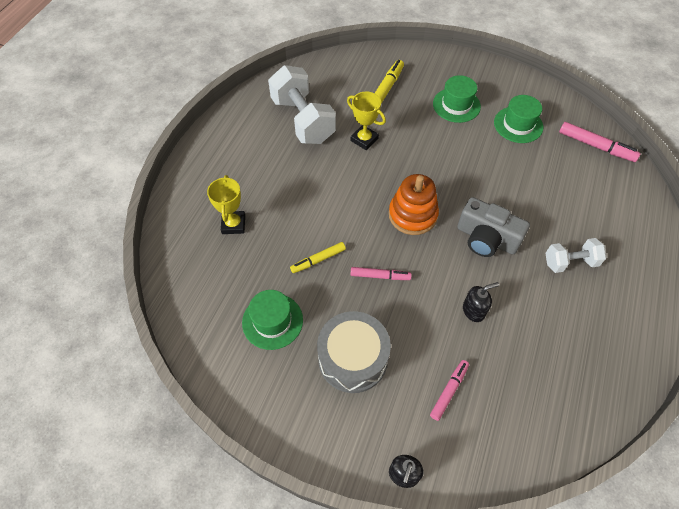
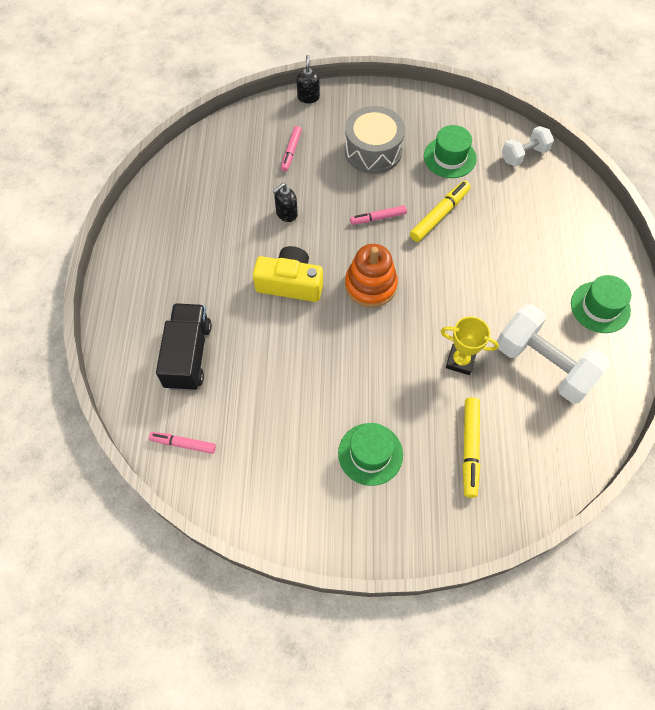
camera: 160 degrees right, 5 degrees up
yellow trophy [207,175,245,234] -> none
yellow marker [290,242,346,273] -> yellow marker [410,181,471,242], size x1.50
grey camera [457,197,530,257] -> yellow camera [253,246,323,302]
green hat [494,95,543,143] -> green hat moved to [571,275,631,333]
white dumbbell [546,238,607,273] -> white dumbbell moved to [502,126,554,167]
pink marker [559,122,641,162] -> pink marker [149,432,216,454], size x0.67
none -> black truck [156,303,212,391]

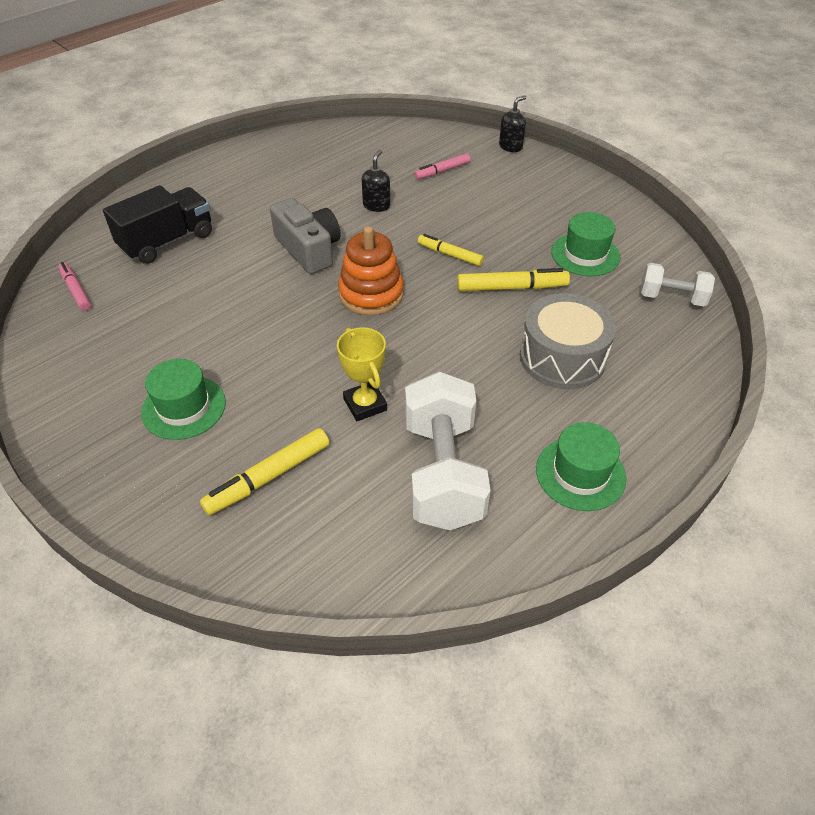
camera: 45 degrees right, 15 degrees down
yellow camera [253,246,323,302] -> grey camera [270,198,341,274]
black soap dispenser [273,183,298,222] -> black soap dispenser turned 105 degrees clockwise [362,150,390,212]
grey drum [345,106,405,174] -> grey drum moved to [520,293,616,389]
pink marker [350,205,407,225] -> yellow marker [418,234,484,266]

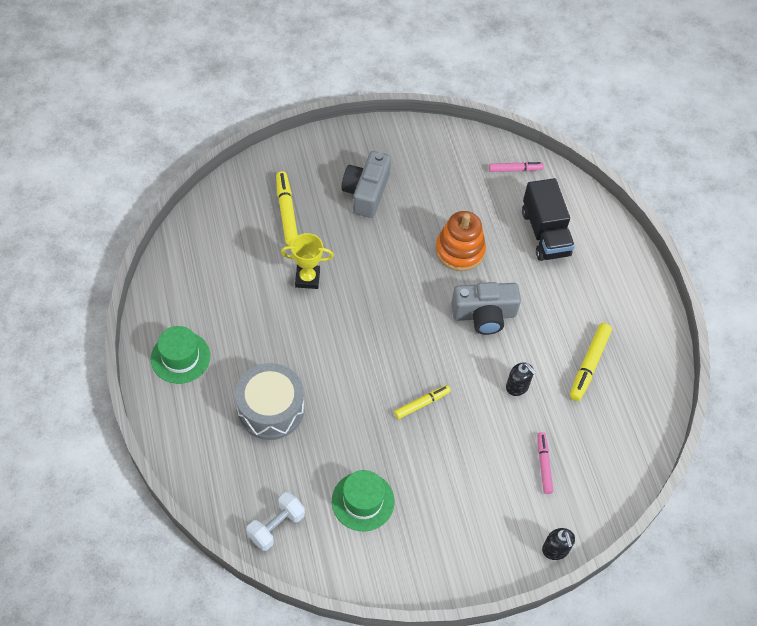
camera: 115 degrees right, 10 degrees up
green hat [141,359,226,440] -> grey camera [342,151,391,218]
orange stacking toy [338,226,404,316] -> orange stacking toy moved to [435,211,486,271]
white dumbbell [405,371,491,530] -> none
yellow marker [457,268,570,291] -> yellow marker moved to [570,323,612,401]

